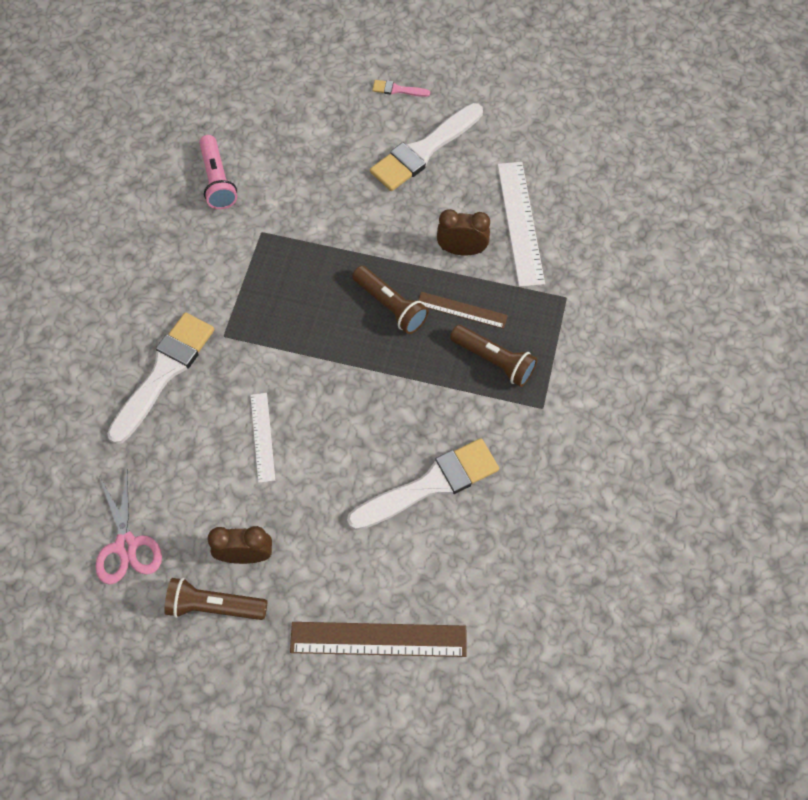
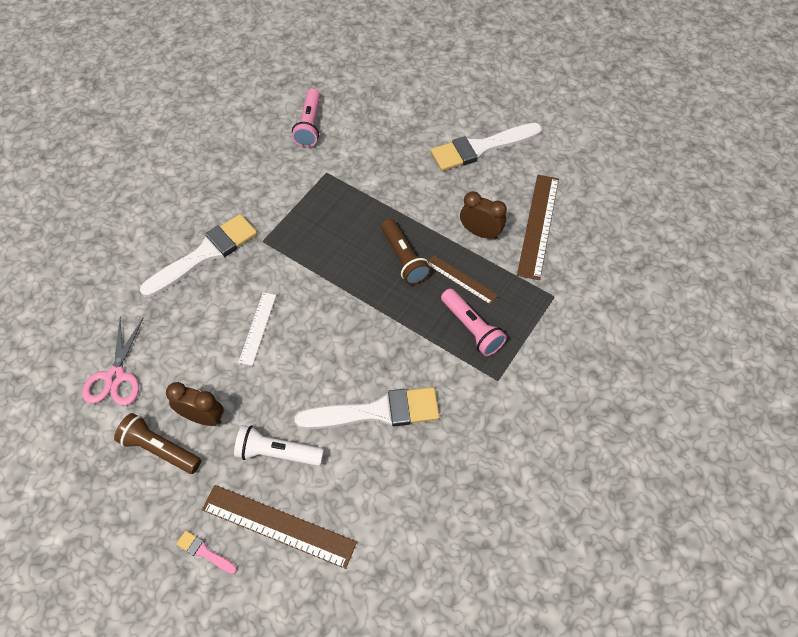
camera: 20 degrees right, 5 degrees down
pink brush [372,80,430,97] -> pink brush moved to [176,530,237,574]
brown flashlight [450,325,537,387] -> pink flashlight [441,289,507,356]
white ruler [497,162,545,287] -> brown ruler [517,175,559,280]
none -> white flashlight [234,425,324,466]

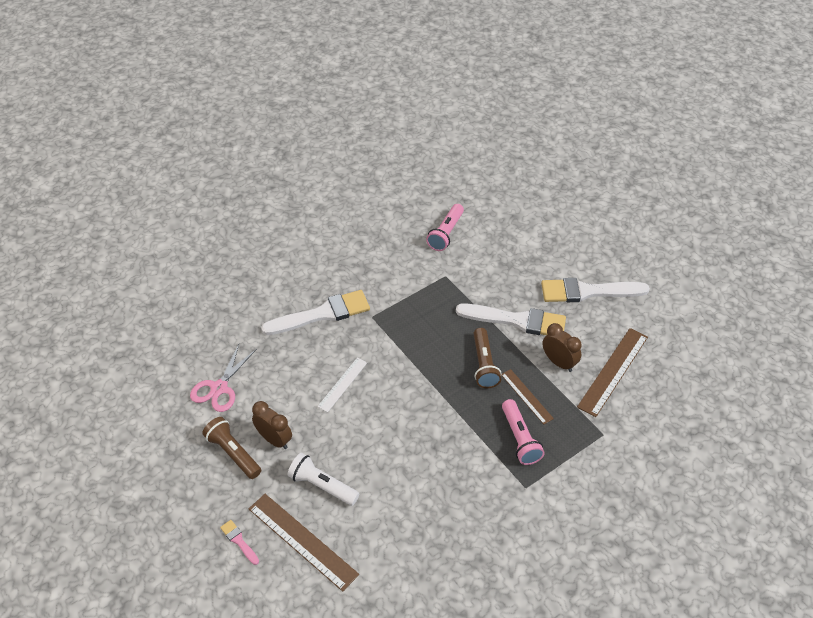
camera: 20 degrees right, 10 degrees down
white brush [295,387,440,429] -> white brush moved to [456,303,566,335]

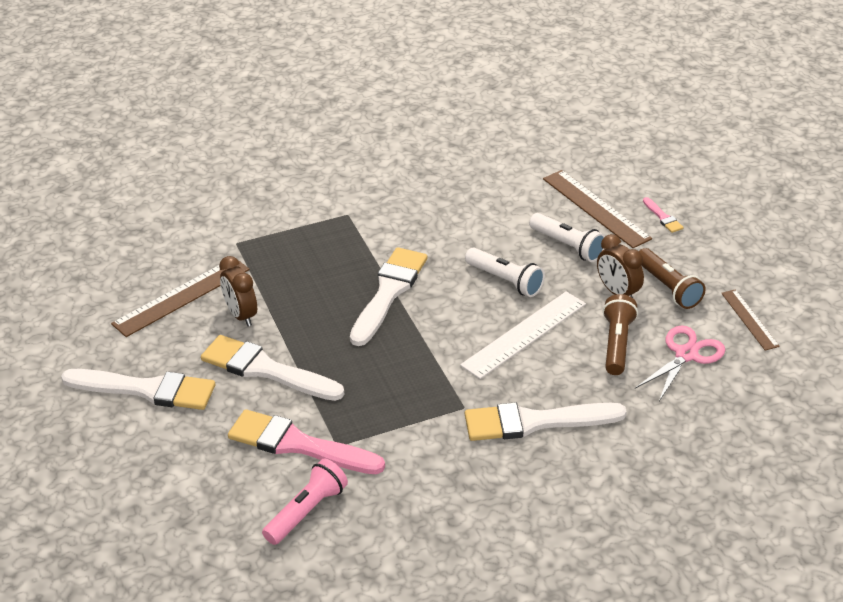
camera: 165 degrees left, 10 degrees down
white ruler [317,358,367,412] -> white ruler [460,291,586,379], size x1.68
brown flashlight [474,328,501,388] -> brown flashlight moved to [603,294,638,375]
brown ruler [501,369,554,425] -> brown ruler moved to [721,289,780,351]
pink flashlight [502,399,545,465] -> none
none -> pink brush [228,409,385,474]
none -> white brush [350,247,427,346]
none -> white flashlight [465,248,545,297]

